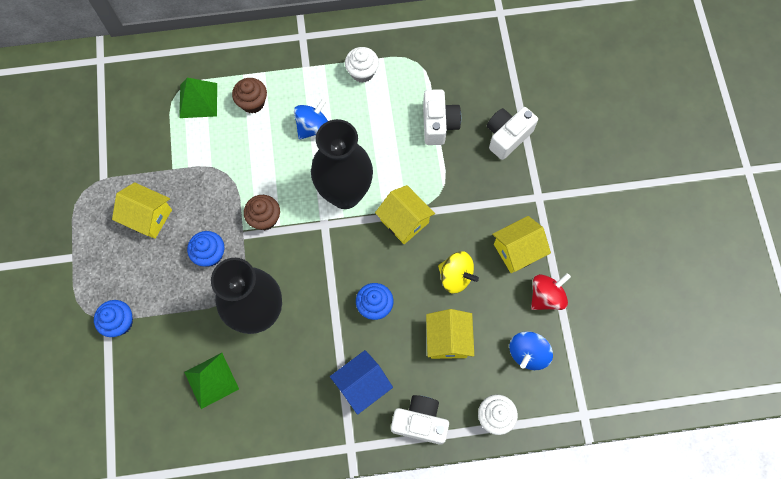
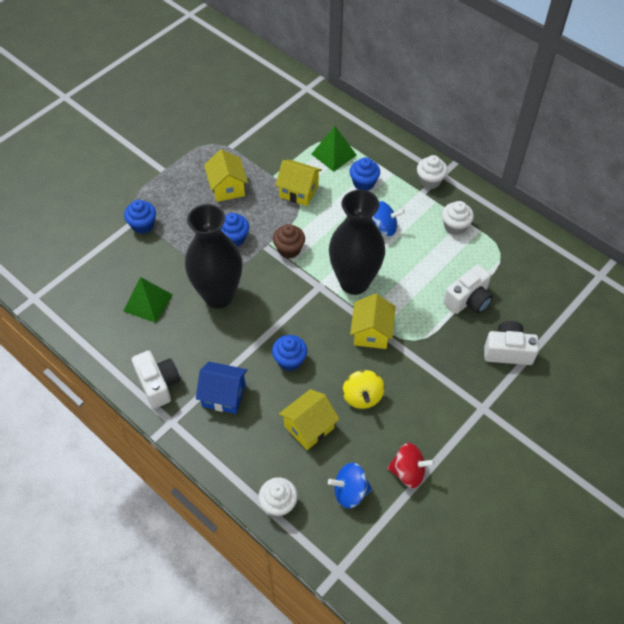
camera: 50 degrees right, 15 degrees down
brown cupcake [232,78,267,114] -> blue cupcake [350,157,380,191]
white camera [391,395,449,445] -> white camera moved to [132,351,180,409]
yellow house [492,216,551,273] -> yellow house moved to [275,160,322,206]
none -> white cupcake [417,155,448,189]

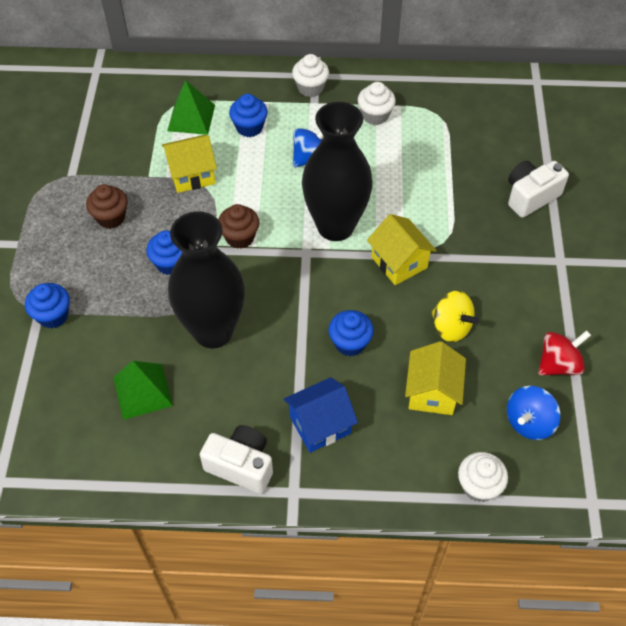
camera: 40 degrees left, 0 degrees up
yellow house [204,149,248,202] -> brown cupcake [86,184,128,229]
white camera [444,264,493,314] -> none

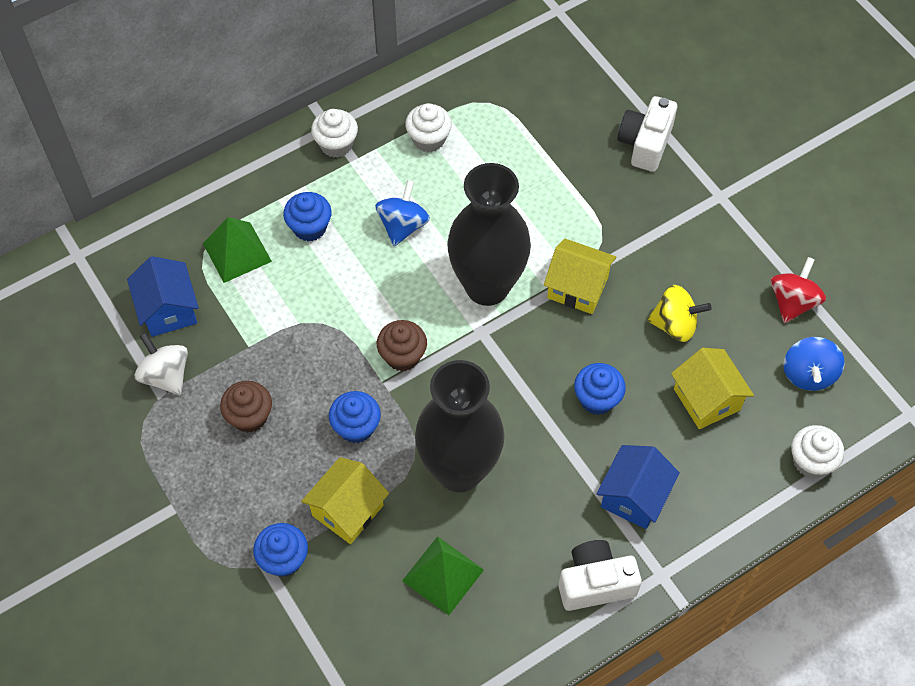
camera: 35 degrees left, 5 degrees up
yellow house [162,135,217,193] -> yellow house moved to [301,457,389,544]
none -> blue house [127,256,199,337]
none -> white spinning top [134,333,188,395]

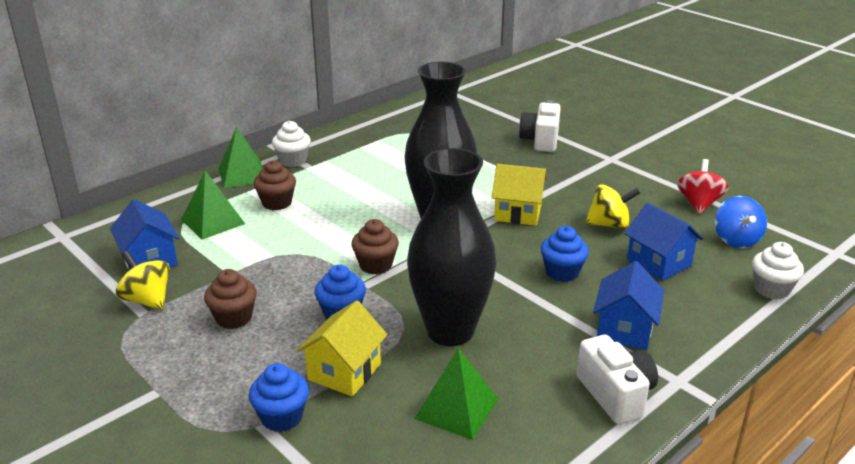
camera: 10 degrees left, 30 degrees down
white spinning top [134,333,188,395] -> yellow spinning top [116,251,170,310]
blue cupcake [283,192,332,241] -> brown cupcake [254,160,296,210]
blue spinning top [375,180,430,246] -> none
white cupcake [405,103,452,152] -> none
white camera [559,540,642,611] -> white camera turned 90 degrees clockwise [577,335,658,425]
yellow house [671,348,754,429] -> blue house [624,203,703,281]
none -> green pyramid [219,127,263,188]

